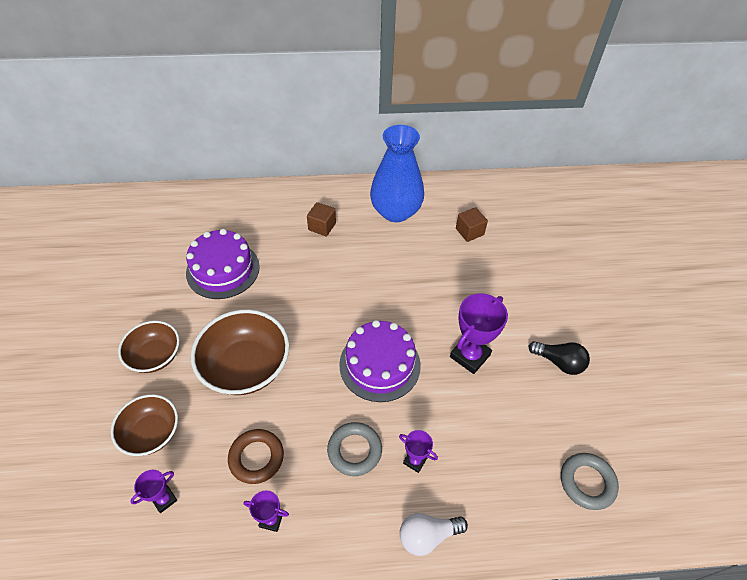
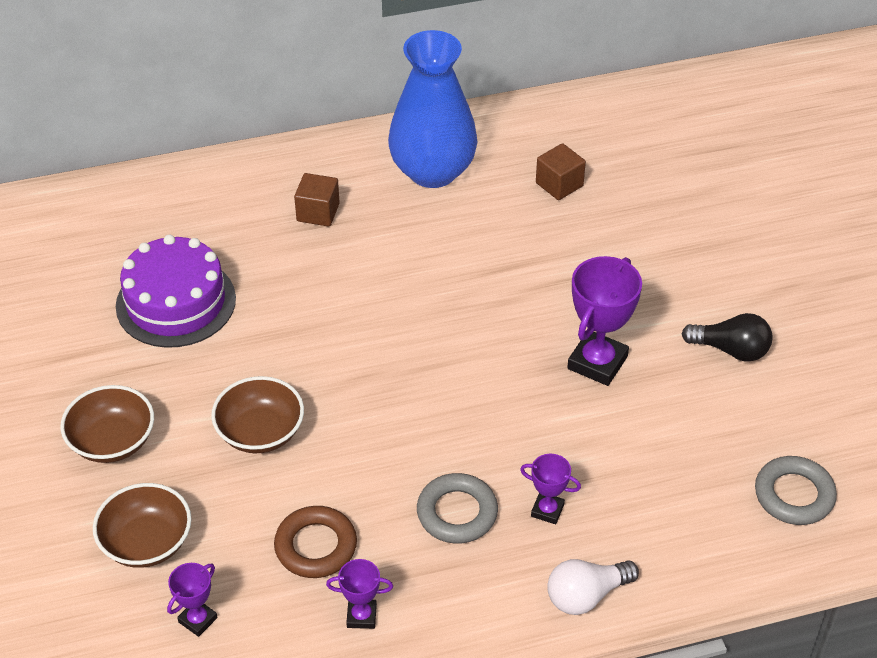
camera: 10 degrees left, 5 degrees down
brown bowl [191,309,289,395] -> brown bowl [211,376,304,453], size x0.63
purple cake [339,320,421,402] -> none

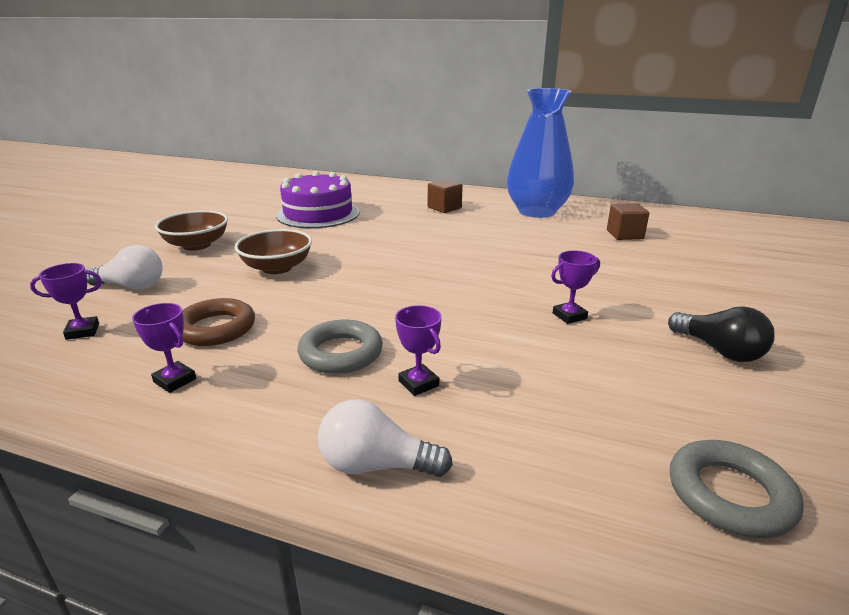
camera: 35 degrees right, 20 degrees down
brown bowl [93,483,192,568] -> white light bulb [87,245,162,290]
purple trophy [567,256,642,386] -> purple trophy [551,250,600,324], size x0.54

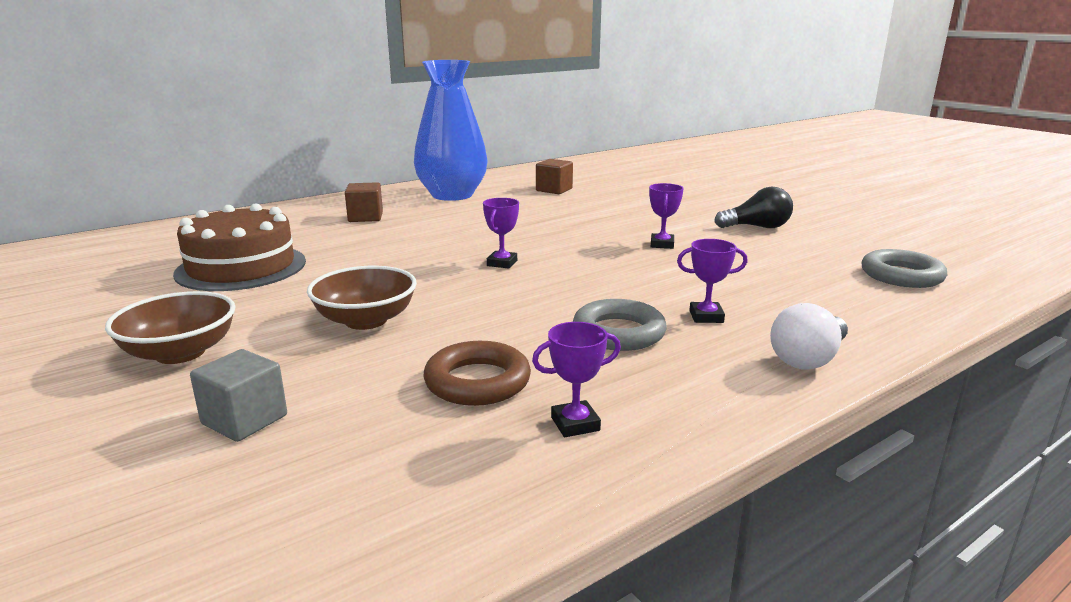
camera: 55 degrees left, 5 degrees down
purple trophy [30,263,102,340] -> purple trophy moved to [483,198,519,269]
white light bulb [87,245,162,290] -> grey cube [190,349,287,442]
purple cake [276,171,360,228] -> brown cake [173,203,306,291]

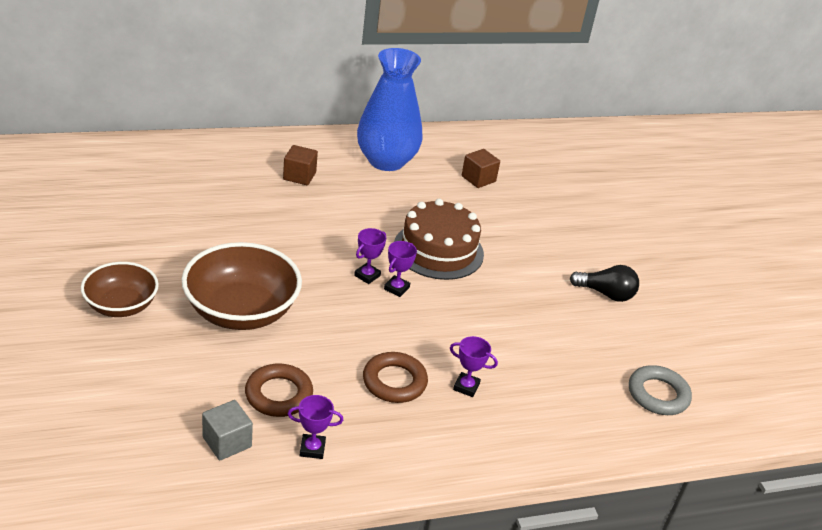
camera: 15 degrees right, 15 degrees up
brown cake [173,203,306,291] -> brown cake moved to [394,199,484,280]
grey cube [190,349,287,442] -> grey cube moved to [202,400,253,460]
brown bowl [307,266,417,330] -> brown bowl [181,242,302,330], size x1.59
grey ring [573,299,667,351] -> brown ring [363,352,428,403]
purple trophy [649,183,684,249] -> purple trophy moved to [384,241,417,297]
white light bulb [770,303,848,370] -> none

